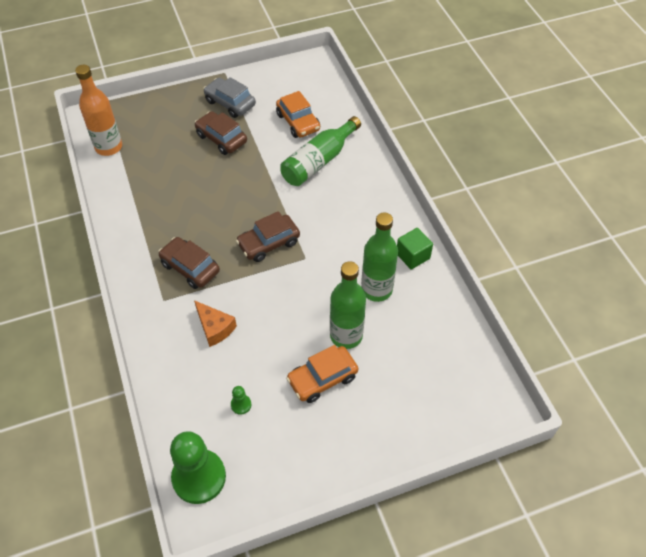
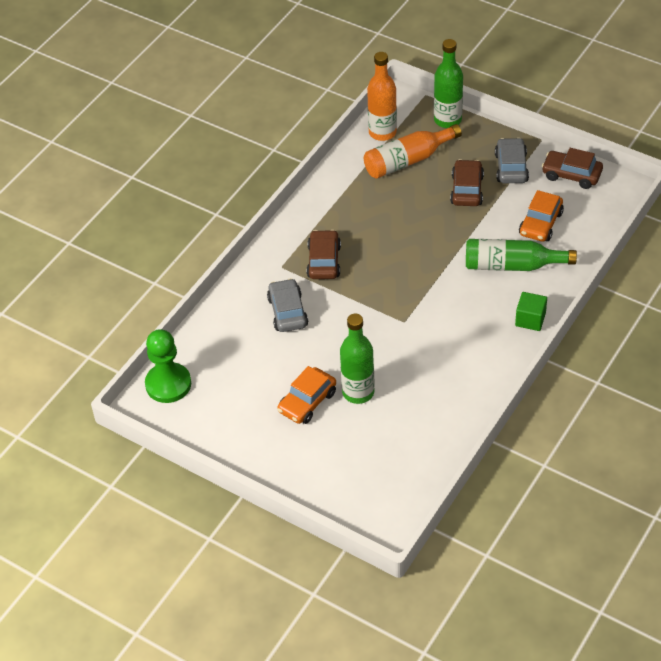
camera: 55 degrees right, 5 degrees down
orange cheese [194,300,237,347] -> grey car [267,278,308,332]
green pawn [231,386,251,415] -> none
brown car [236,211,300,262] -> brown car moved to [542,148,603,189]
orange car [286,345,358,403] -> orange car turned 75 degrees counterclockwise [277,366,336,424]
green bottle [361,212,398,302] -> green bottle moved to [434,39,463,128]
green cube [397,228,433,269] -> green cube moved to [515,292,547,331]
none -> orange bottle [364,124,462,179]

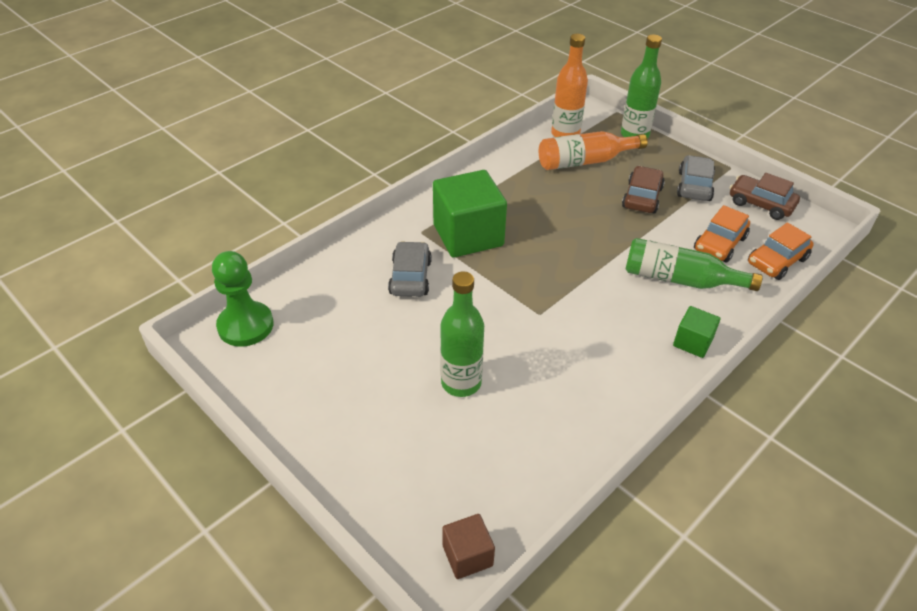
camera: 10 degrees right, 5 degrees down
orange car [277,366,336,424] -> orange car moved to [748,223,814,280]
brown car [307,230,341,279] -> green cube [433,170,507,258]
none -> brown cube [442,514,495,579]

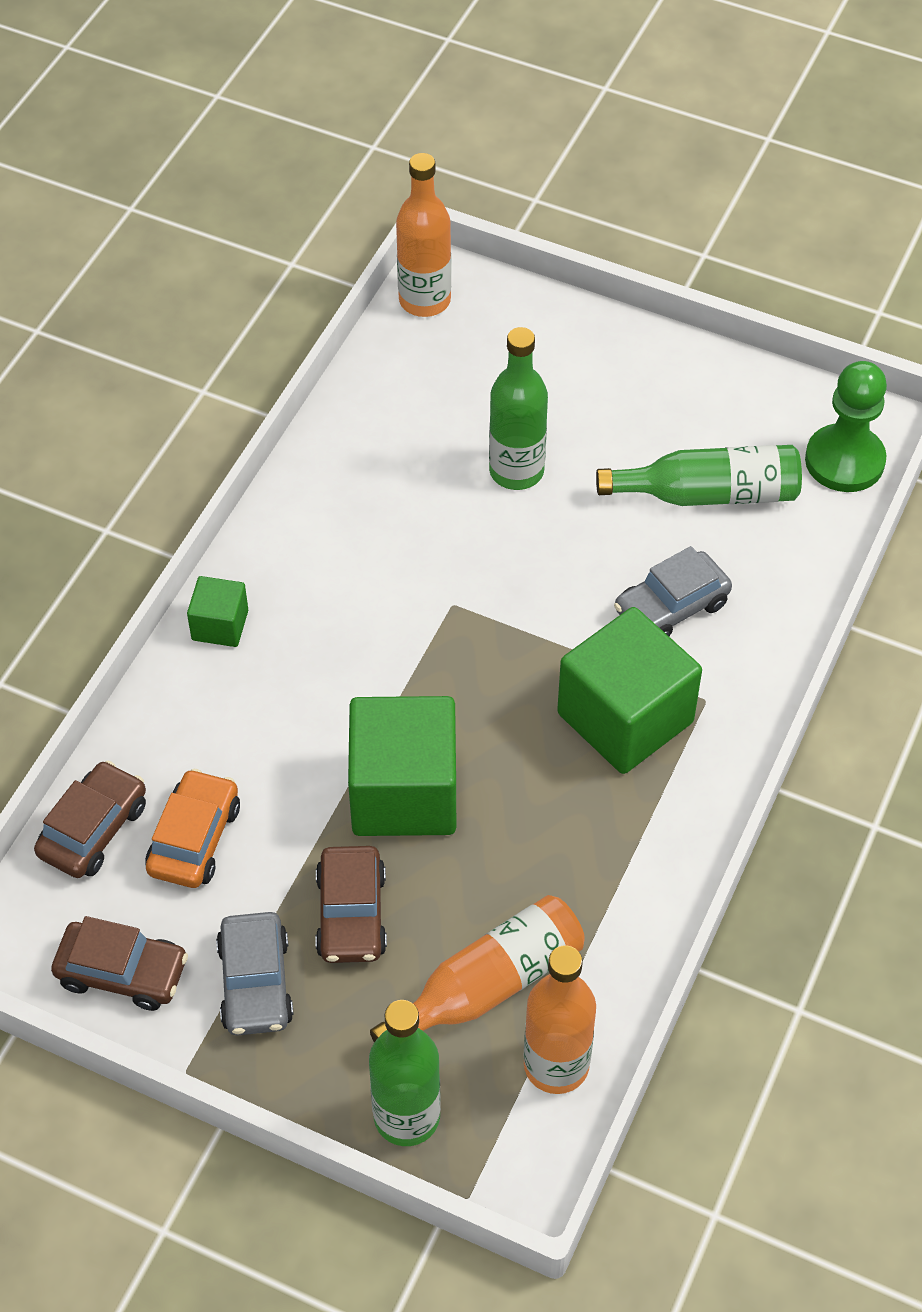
camera: 160 degrees right, 10 degrees up
grey car [388,241,432,297] -> grey car turned 75 degrees clockwise [614,546,732,636]
brown cube [442,514,495,579] -> orange bottle [396,153,451,317]
green bottle [626,238,763,291] -> green bottle moved to [596,445,802,506]
orange car [748,223,814,280] -> brown car [34,761,146,878]
none -> green cube [348,696,456,836]

